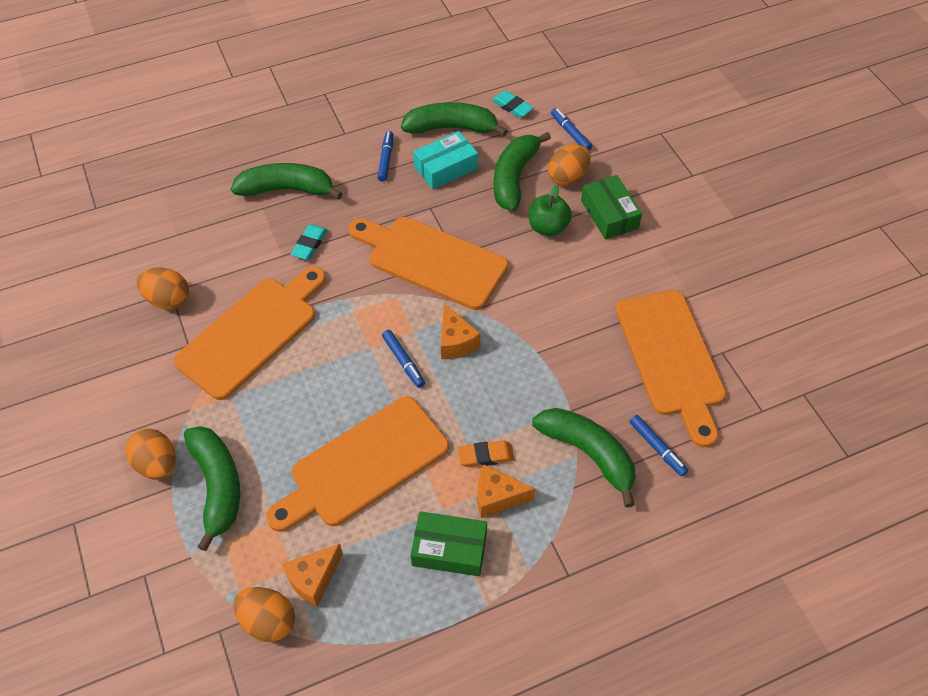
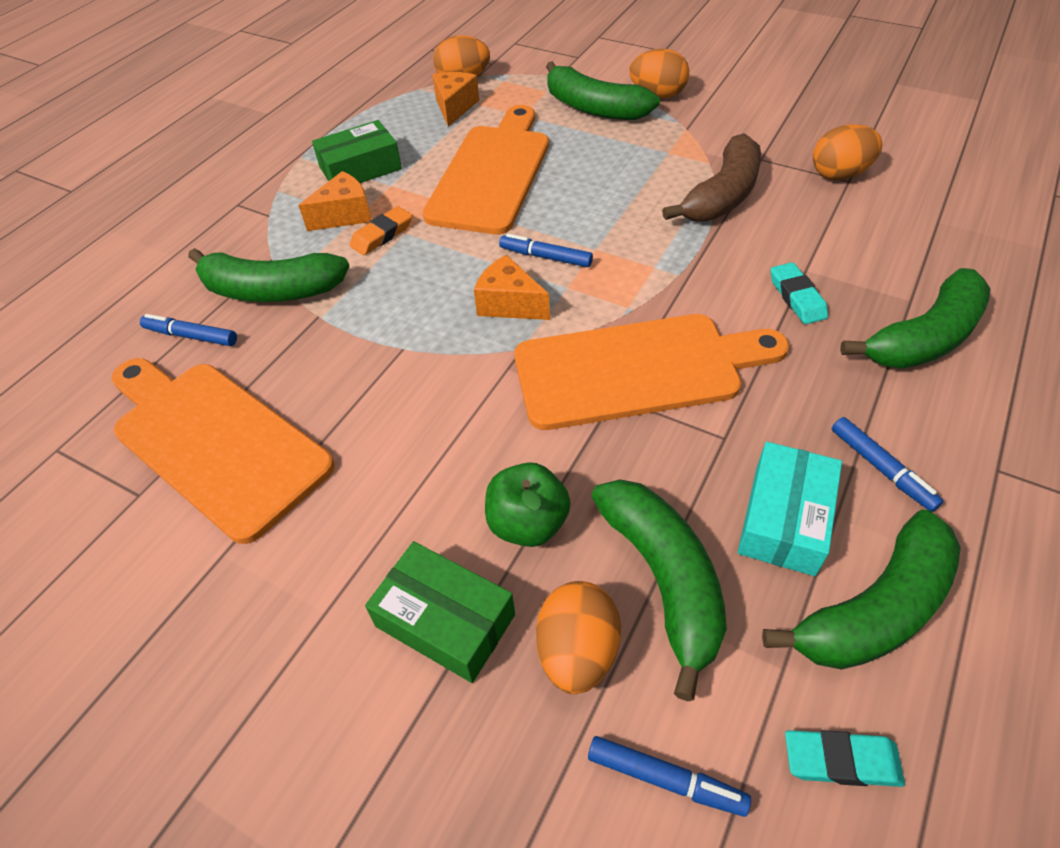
camera: 145 degrees right, 5 degrees down
orange cutting board [174,266,326,400] -> brown banana [662,133,761,221]

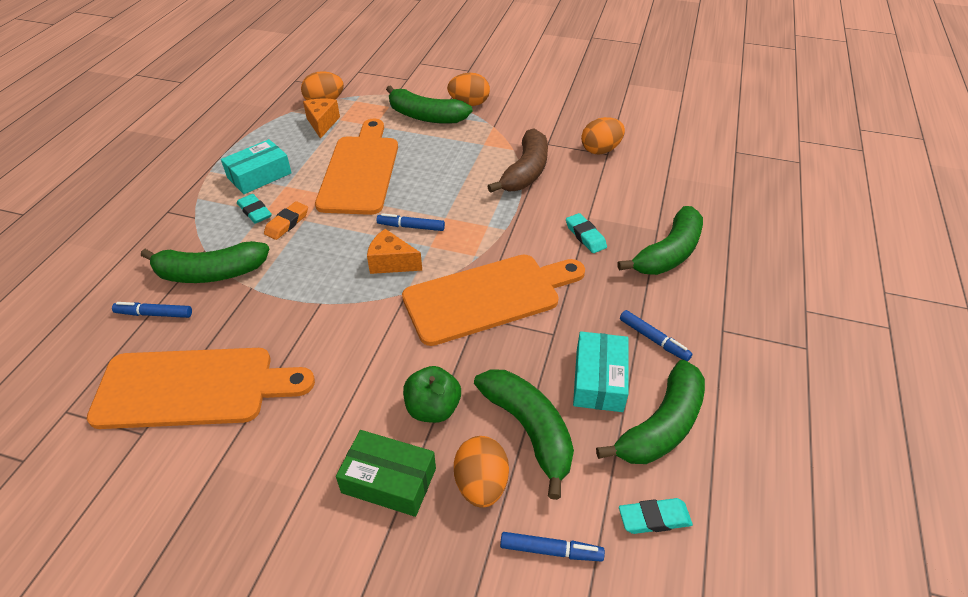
camera: 15 degrees left, 5 degrees down
orange cutting board [112,358,335,544] -> orange cutting board turned 150 degrees clockwise [87,348,315,429]
orange cheese [298,171,371,231] -> turquoise eraser [237,194,272,224]
green box [312,120,402,183] -> turquoise box [221,139,292,194]

